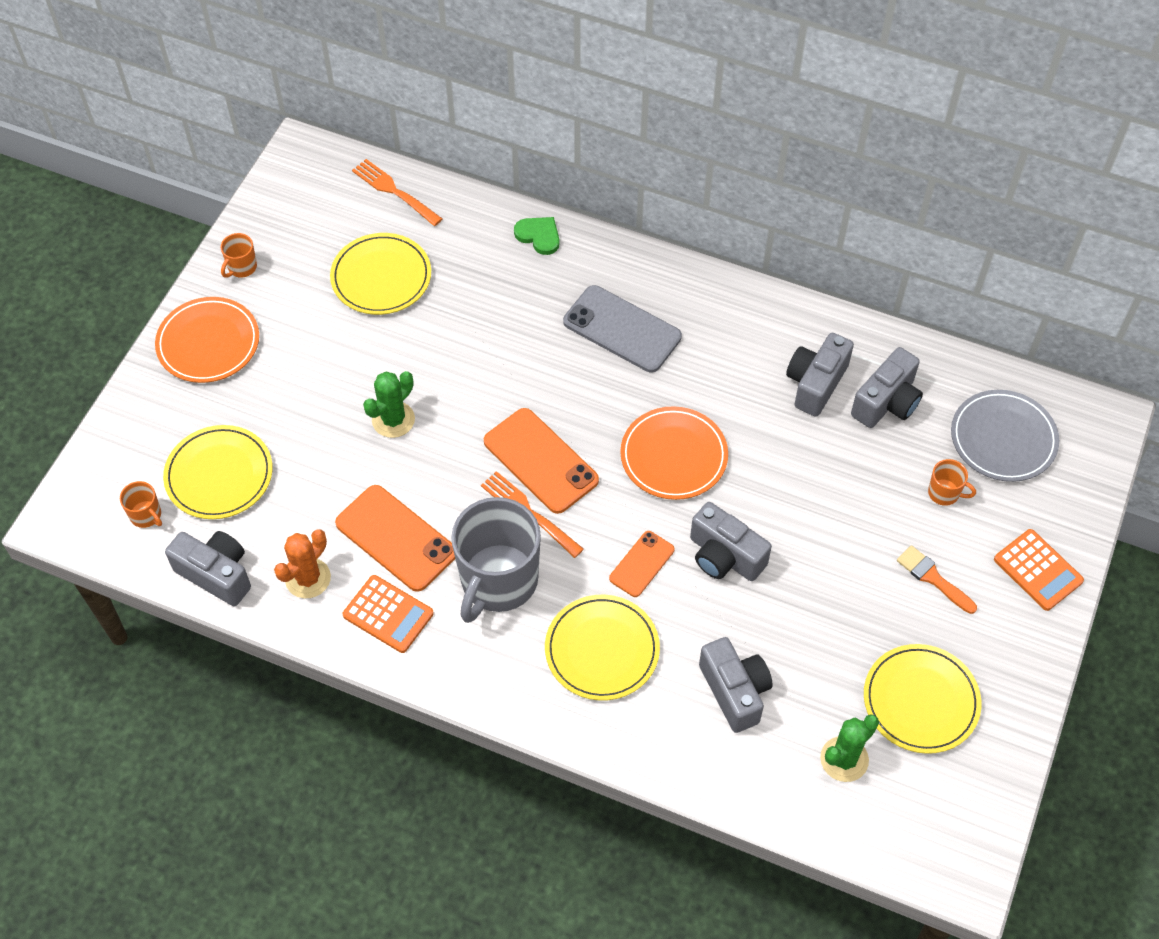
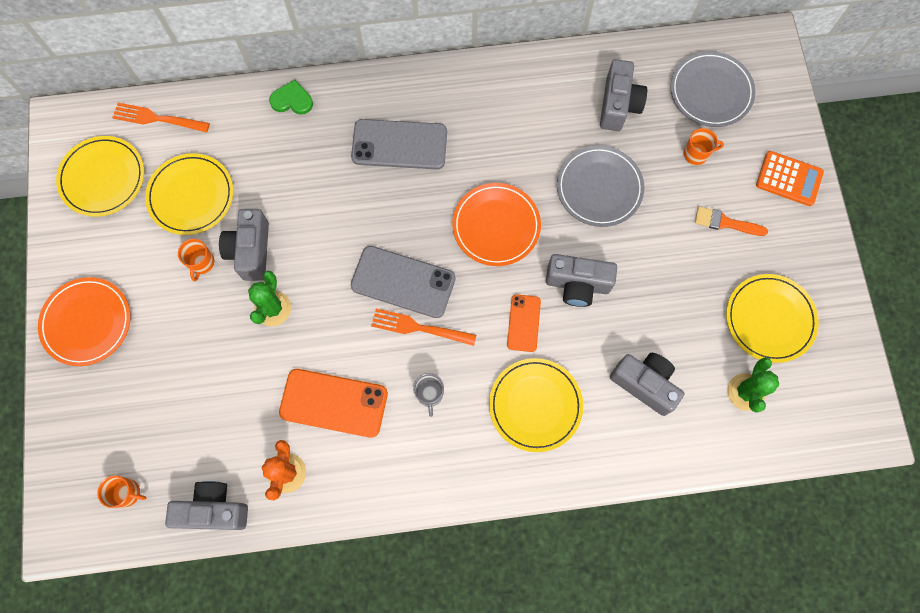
camera: 30 degrees left, 15 degrees up
yellow plate [163,425,273,519] -> yellow plate moved to [56,136,144,216]
orange mug [221,233,257,278] -> orange mug moved to [178,239,214,281]
orange calculator [343,575,434,653] -> none
grey mug [451,497,541,623] -> grey mug [413,373,444,417], size x0.42
orange phone [484,408,599,514] -> grey phone [351,246,456,318]
grey camera [786,333,854,417] -> grey camera moved to [219,209,269,281]
none -> grey plate [557,146,645,227]

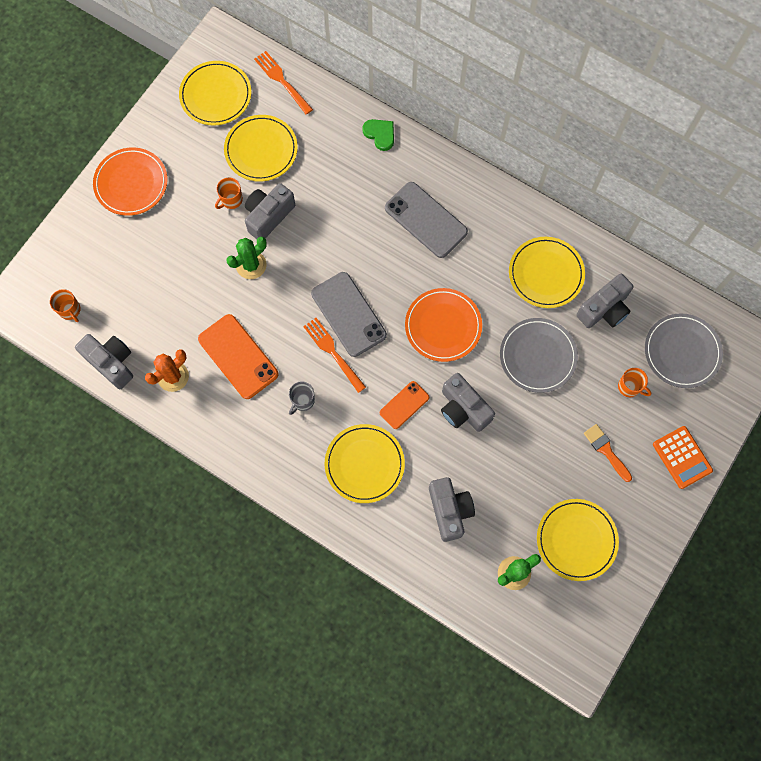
camera: 40 degrees right, 0 degrees up
none -> yellow plate [509,237,585,308]

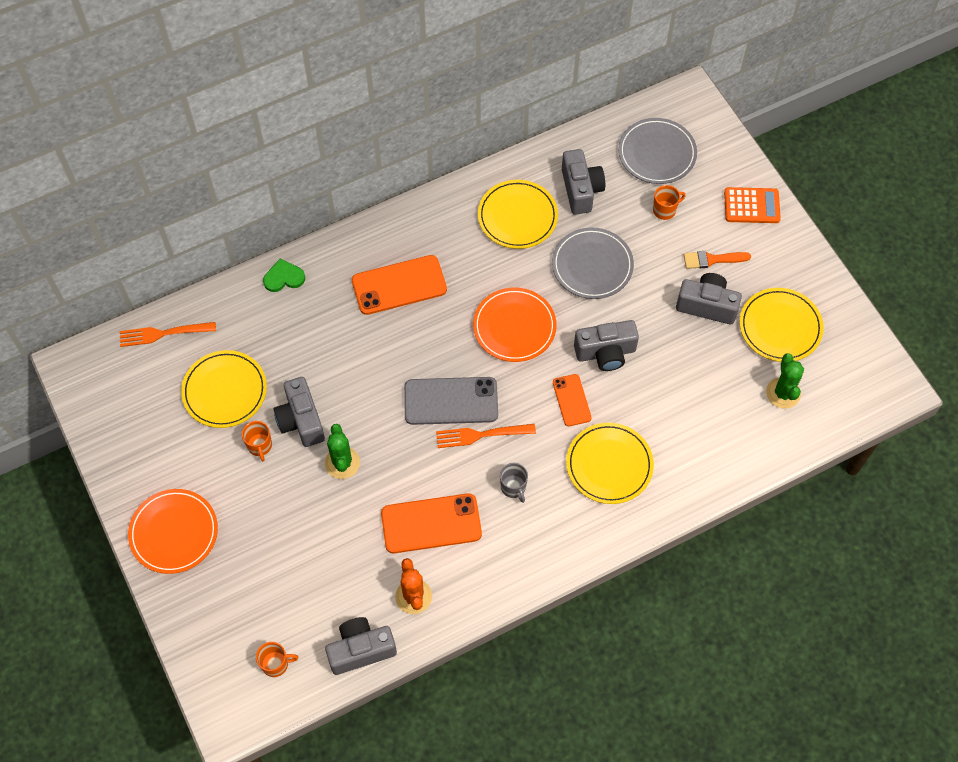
camera: 60 degrees left, 10 degrees down
yellow plate [179,61,251,126] -> none
grey phone [385,182,468,258] -> orange phone [352,255,447,315]
grey camera [429,477,475,542] -> grey camera moved to [676,273,742,324]

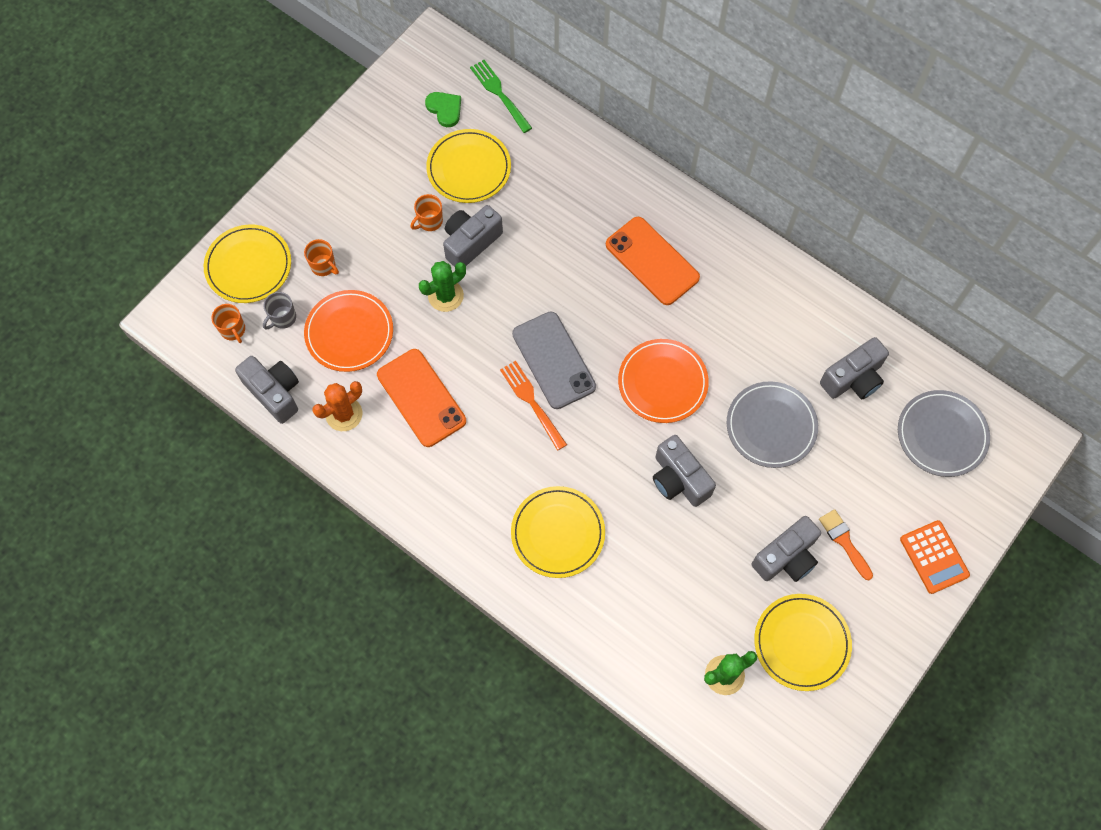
camera: 65 degrees right, 5 degrees up
orange fork [119,322,216,347] -> green fork [470,60,532,133]
orange plate [128,489,218,574] -> orange plate moved to [304,290,393,372]
green heart [263,259,305,292] -> green heart moved to [425,92,461,127]
yellow plate [478,180,558,249] -> yellow plate moved to [204,224,291,303]
grey mug [500,463,528,503] -> grey mug moved to [263,292,296,330]
orange phone [553,374,592,426] -> none
orange mug [653,185,686,220] -> orange mug moved to [304,239,339,276]
grey camera [676,273,742,324] -> grey camera turned 60 degrees clockwise [752,516,821,582]

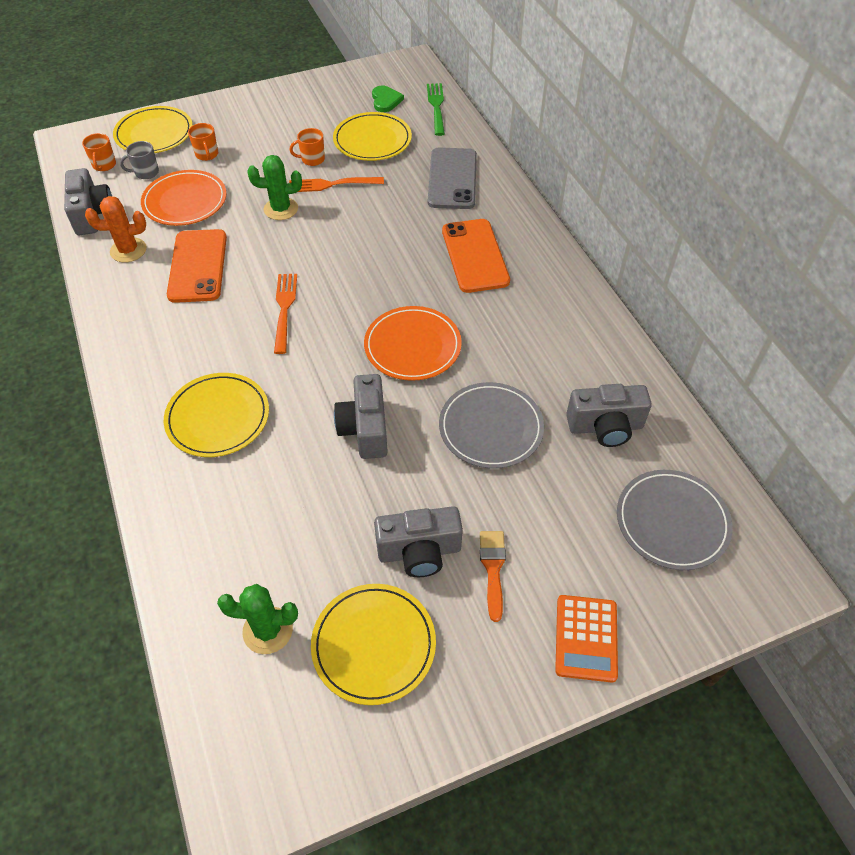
camera: 30 degrees right, 15 degrees down
grey camera [443,205,503,267] -> orange fork [289,177,384,192]
grey phone [512,311,596,409] -> grey phone moved to [428,148,477,209]

